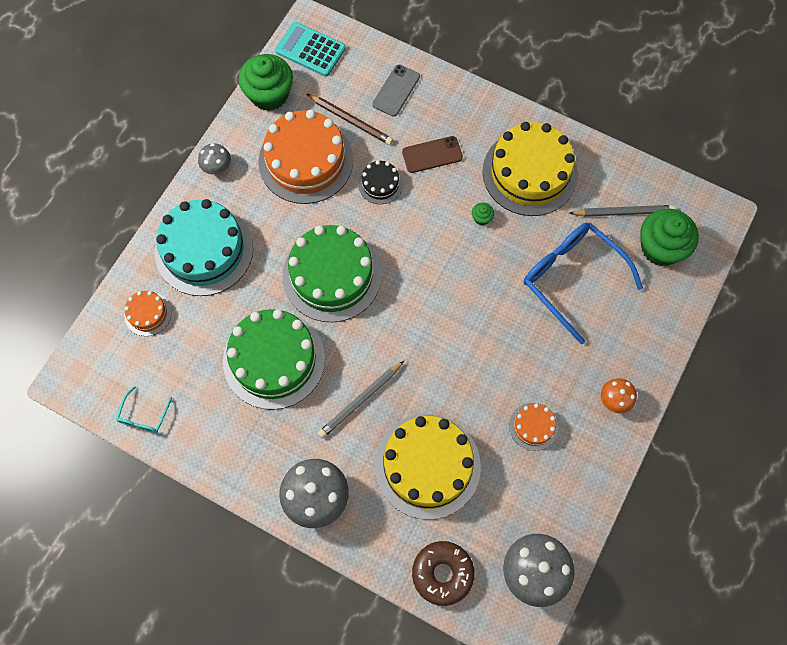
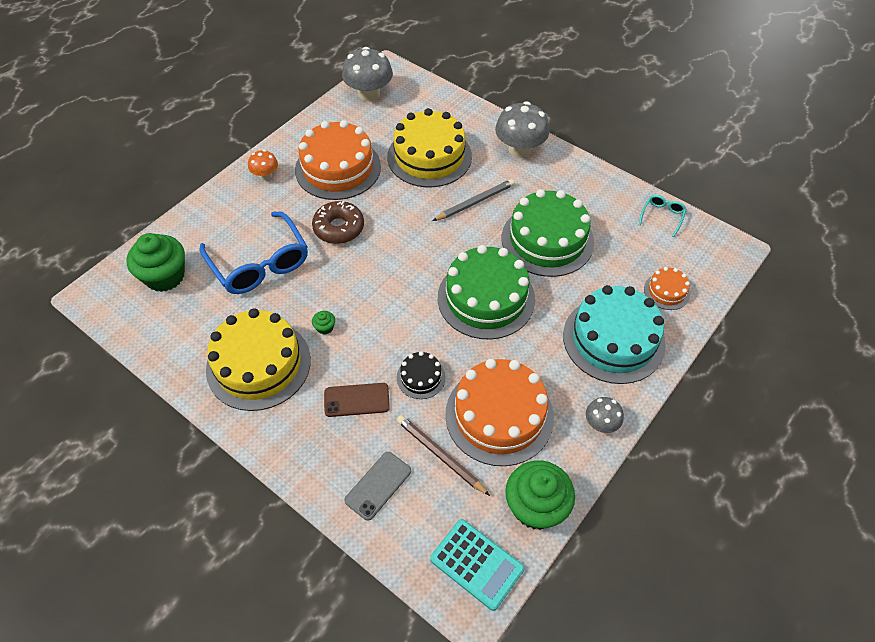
camera: 170 degrees left, 15 degrees down
brown donut [412,541,475,606] -> brown donut moved to [312,201,364,244]
orange cake [509,403,558,451] -> orange cake [295,120,381,200], size x2.14
grey pencil [569,205,676,217] -> none

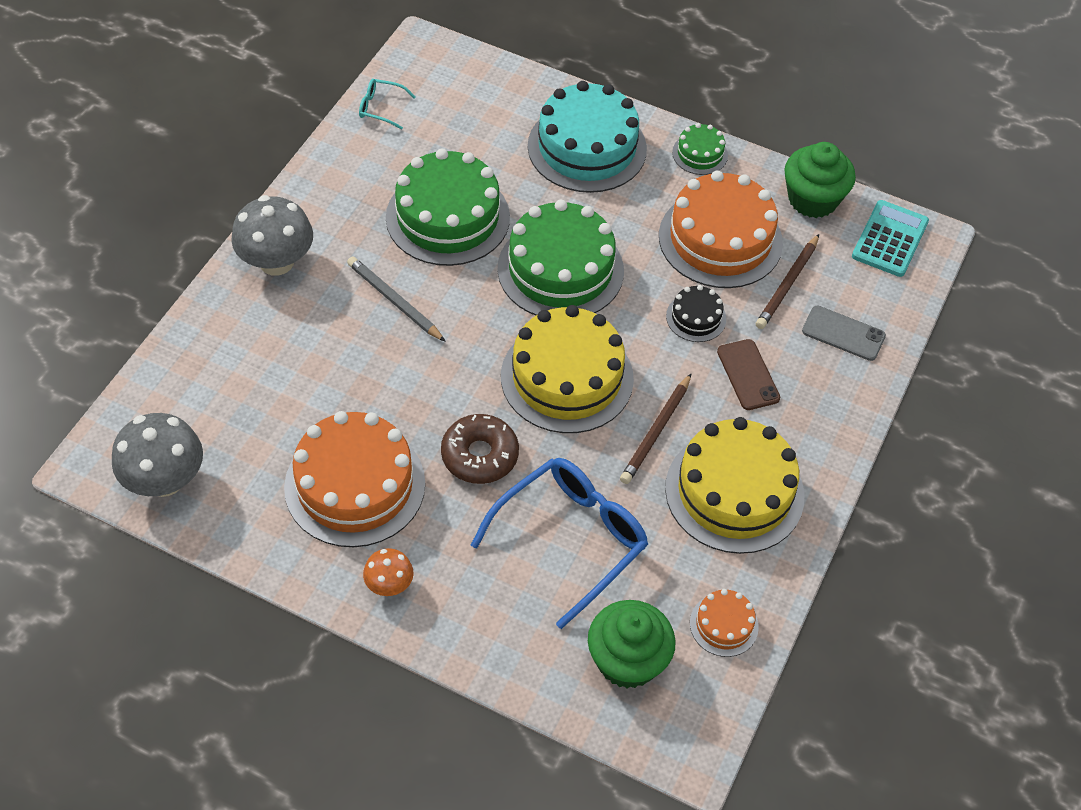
camera: 105 degrees left, 0 degrees up
green cupcake [312,311,335,334] -> brown pencil [620,374,691,484]
yellow cake [387,108,472,187] -> yellow cake moved to [501,305,634,433]
grey mushroom [586,397,624,433] -> green cake [672,123,728,175]
orange cake [644,267,690,310] -> orange cake moved to [690,589,759,657]

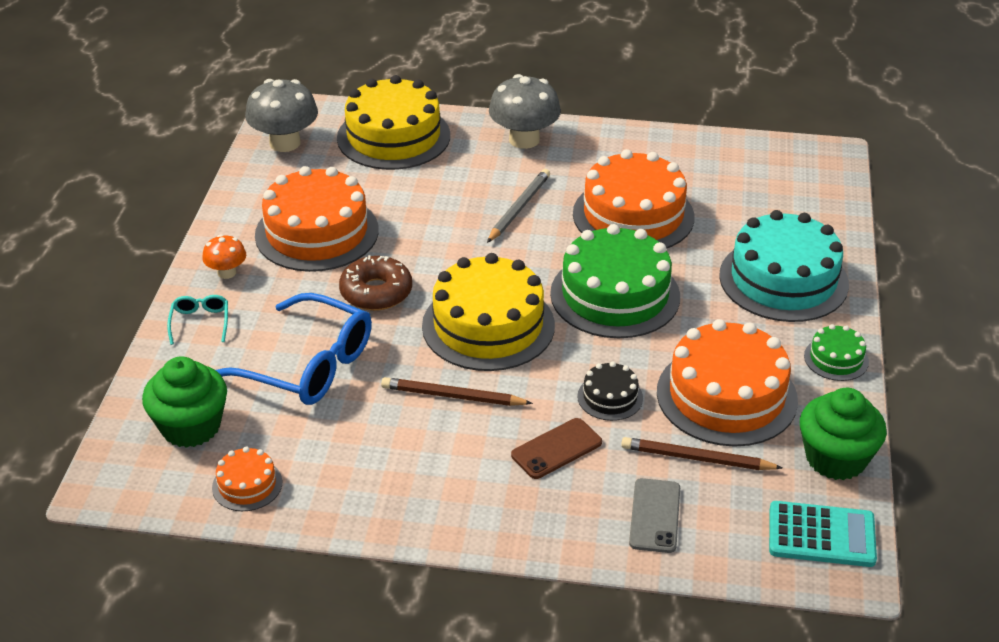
camera: 75 degrees right, 15 degrees down
turquoise glasses [359,79,416,130] -> turquoise glasses moved to [167,295,228,345]
green cake [386,149,510,266] -> orange cake [573,149,694,249]
yellow cake [665,417,804,554] -> yellow cake moved to [337,75,450,170]

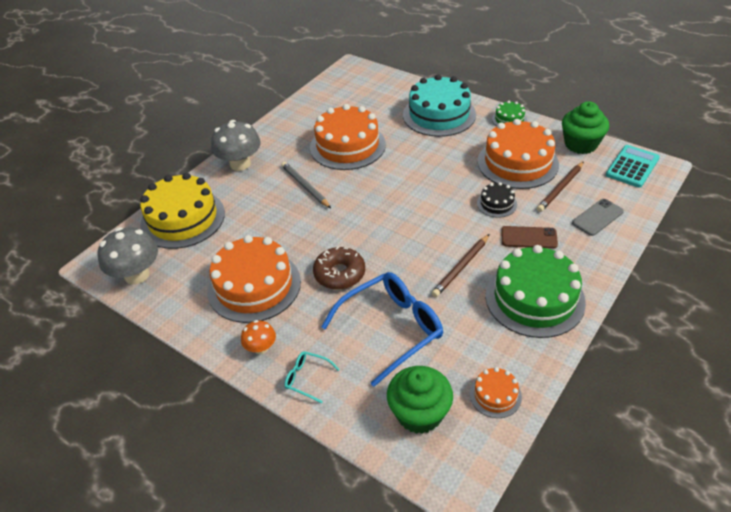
camera: 60 degrees left, 5 degrees up
yellow cake [422,253,555,371] -> none
brown phone [511,418,602,479] -> brown phone turned 75 degrees counterclockwise [501,226,558,249]
green cake [550,224,680,338] -> green cake moved to [485,245,586,338]
grey phone [629,478,680,553] -> grey phone turned 75 degrees counterclockwise [572,199,624,236]

